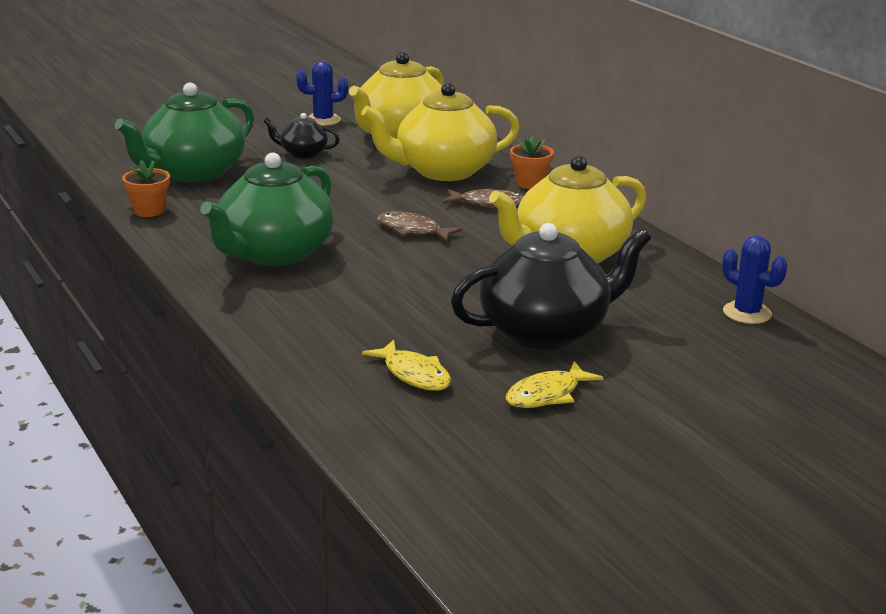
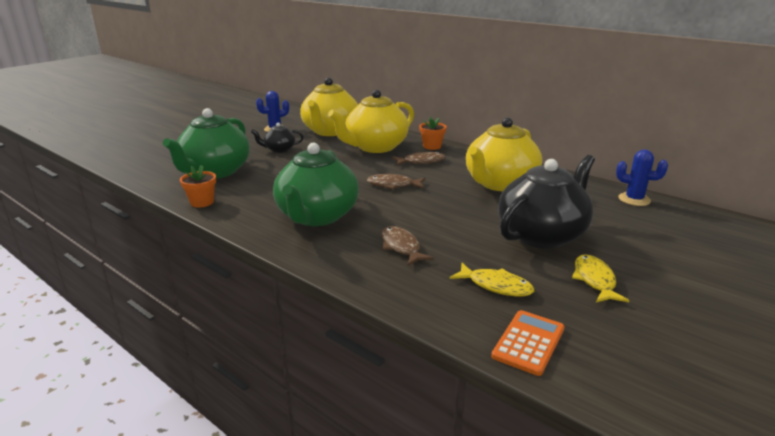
camera: 20 degrees left, 0 degrees up
yellow fish [506,361,604,408] -> yellow fish turned 150 degrees clockwise [572,254,629,302]
none -> brown fish [382,226,434,266]
none -> orange calculator [491,310,565,376]

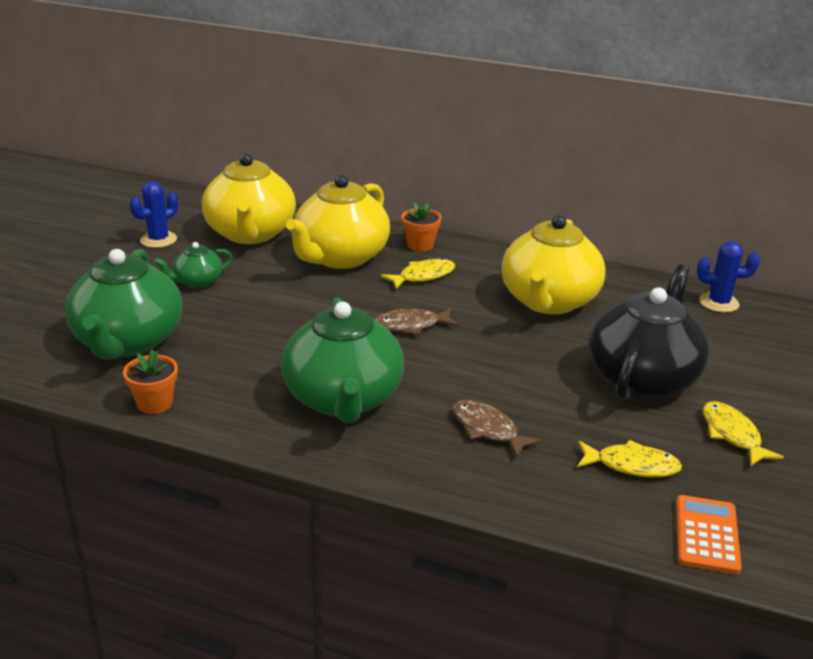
camera: 20 degrees left, 5 degrees up
black teapot [251,123,303,153] -> green teapot [154,242,233,289]
brown fish [392,152,445,165] -> yellow fish [381,258,455,289]

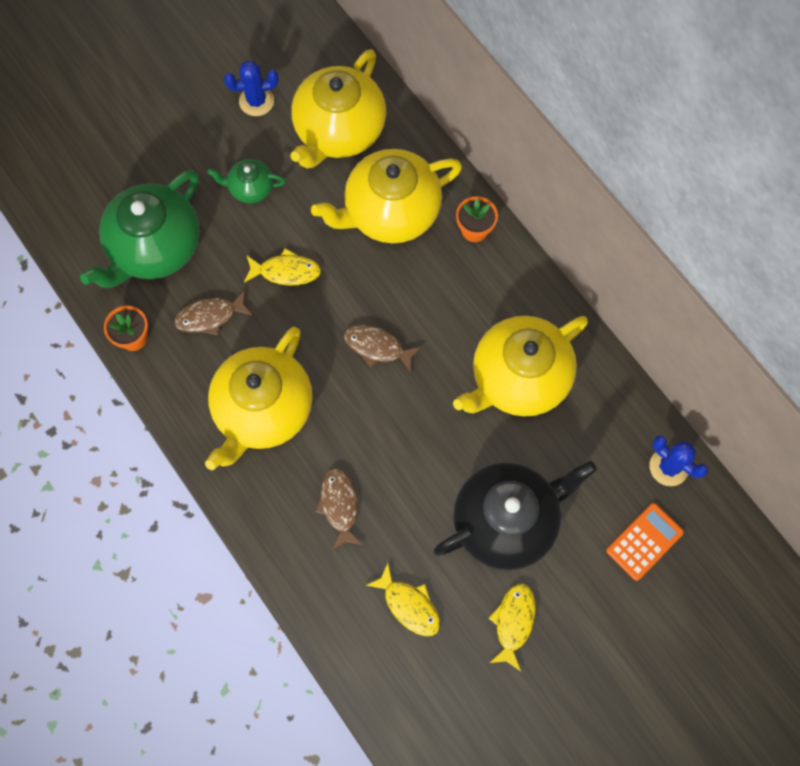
camera: 35 degrees right, 40 degrees up
green teapot [281,297,404,423] -> yellow teapot [205,327,313,470]
yellow fish [381,258,455,289] -> yellow fish moved to [244,248,321,286]
orange calculator [676,495,742,574] -> orange calculator moved to [606,503,684,581]
none -> brown fish [174,290,253,335]

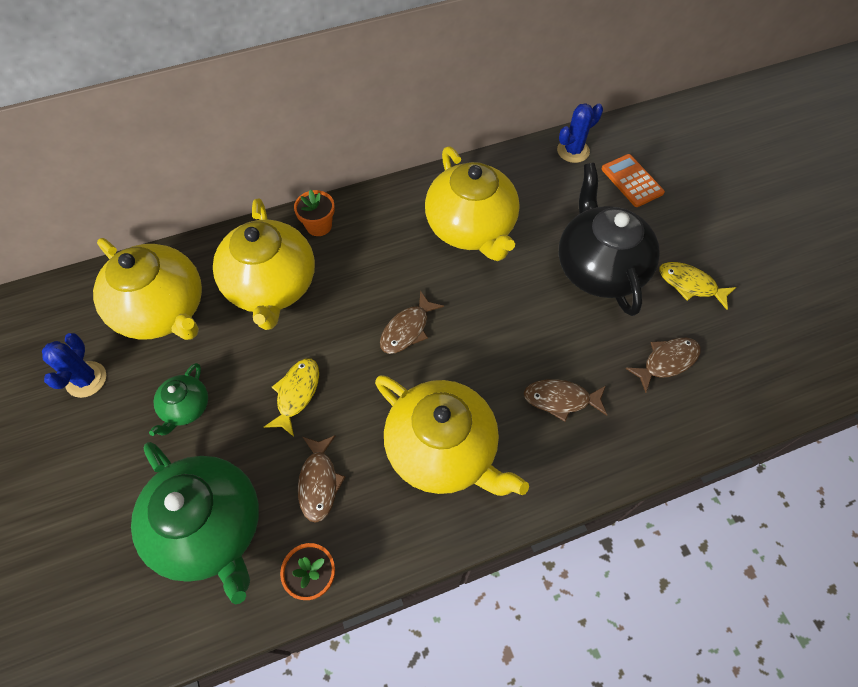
camera: 75 degrees left, 10 degrees down
yellow fish [366,563,440,636] -> brown fish [625,338,701,393]

